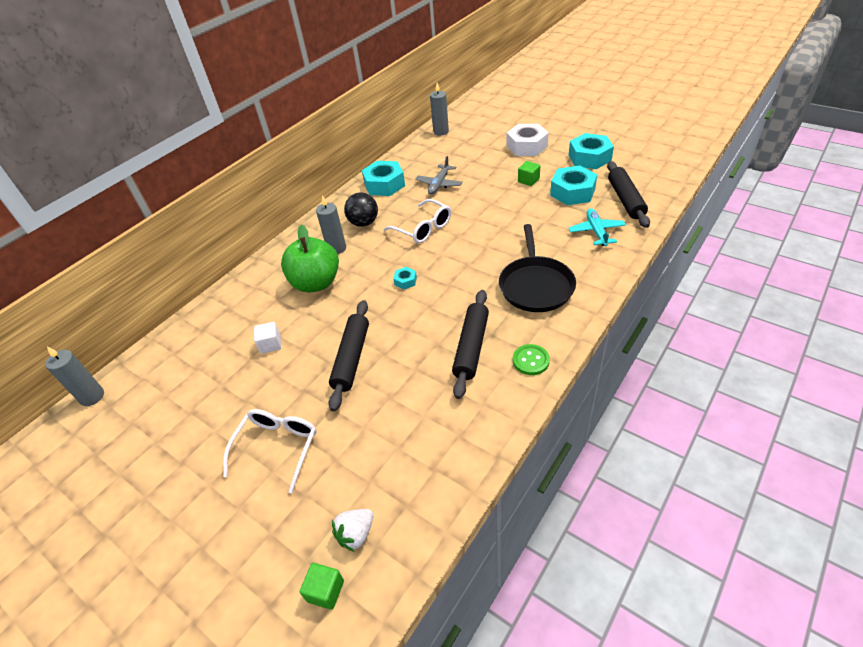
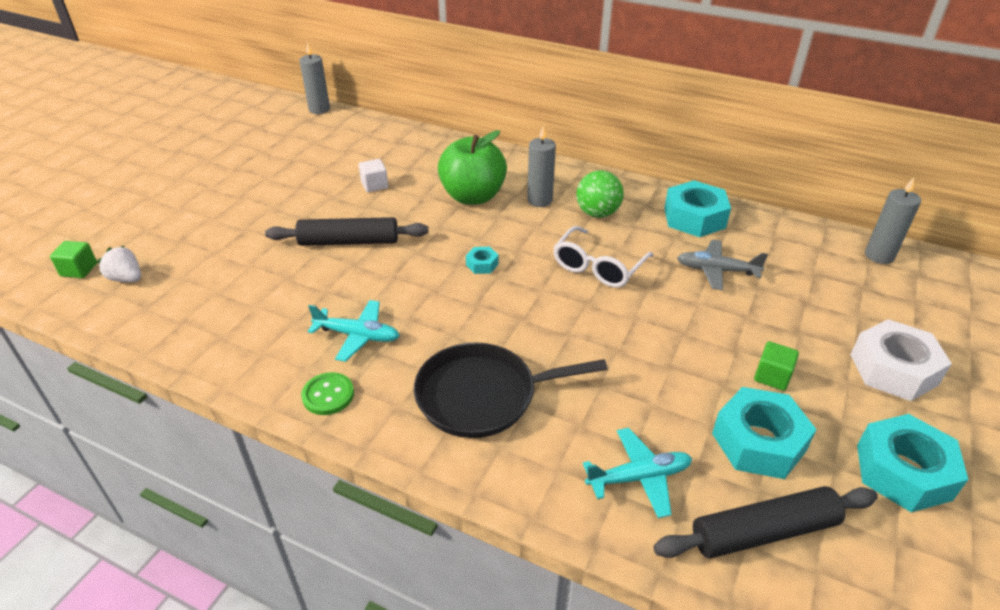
camera: 75 degrees right, 5 degrees down
white glasses [223,409,317,493] -> none
black ball [344,192,378,227] -> green ball [576,170,624,218]
black rolling pin [452,290,489,399] -> turquoise plane [308,300,400,362]

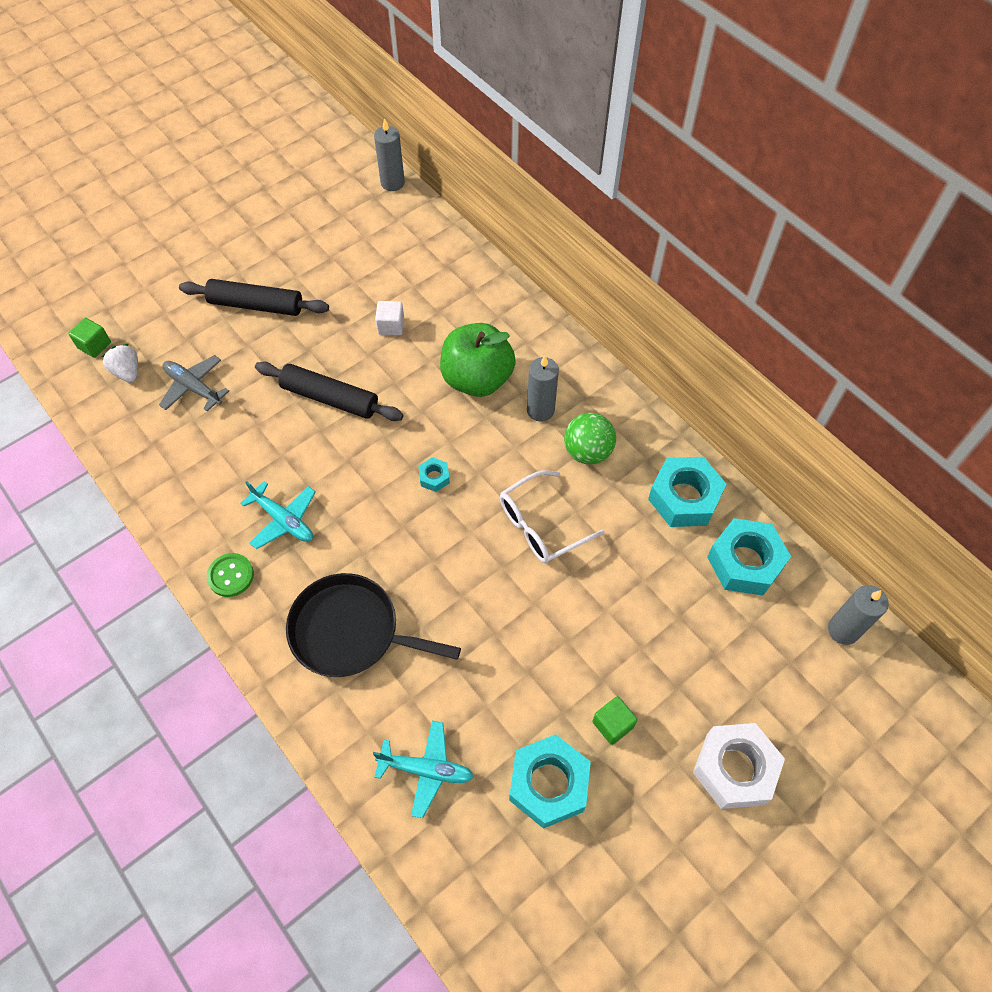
camera: 25 degrees right, 20 degrees up
black rolling pin [653,486,878,559] -> black rolling pin moved to [179,279,329,316]
grey plane [677,240,768,290] -> grey plane moved to [159,355,229,412]
turquoise nut [857,414,968,512] -> turquoise nut moved to [707,518,791,596]

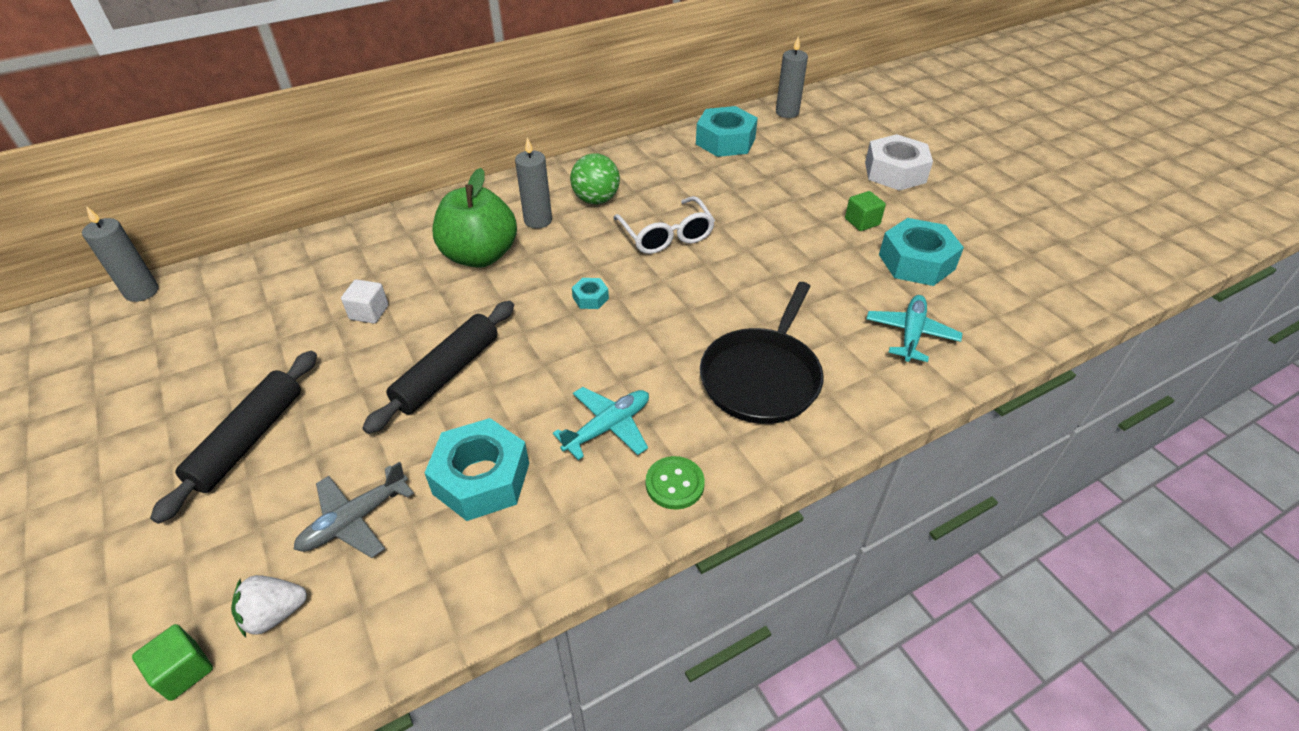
camera: 80 degrees left, 15 degrees down
turquoise nut [648,457,726,527] -> turquoise nut moved to [425,418,529,521]

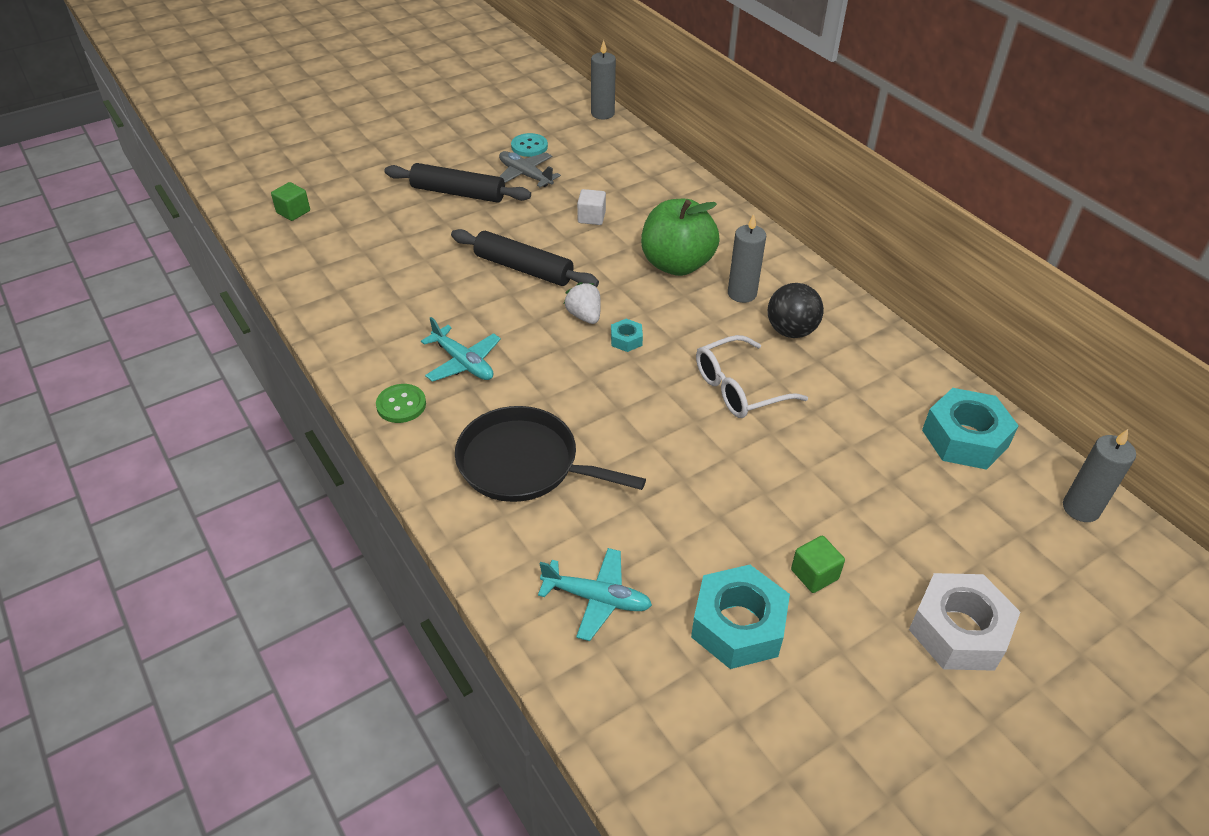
camera: 85 degrees right, 0 degrees up
white strawberry [231,575,307,637] -> white strawberry moved to [564,282,601,324]
grey plane [294,462,414,558] -> grey plane moved to [499,151,561,187]
turquoise nut [425,418,529,521] -> none
green ball [570,153,620,204] -> black ball [767,283,824,338]
none -> turquoise button [511,133,548,157]

